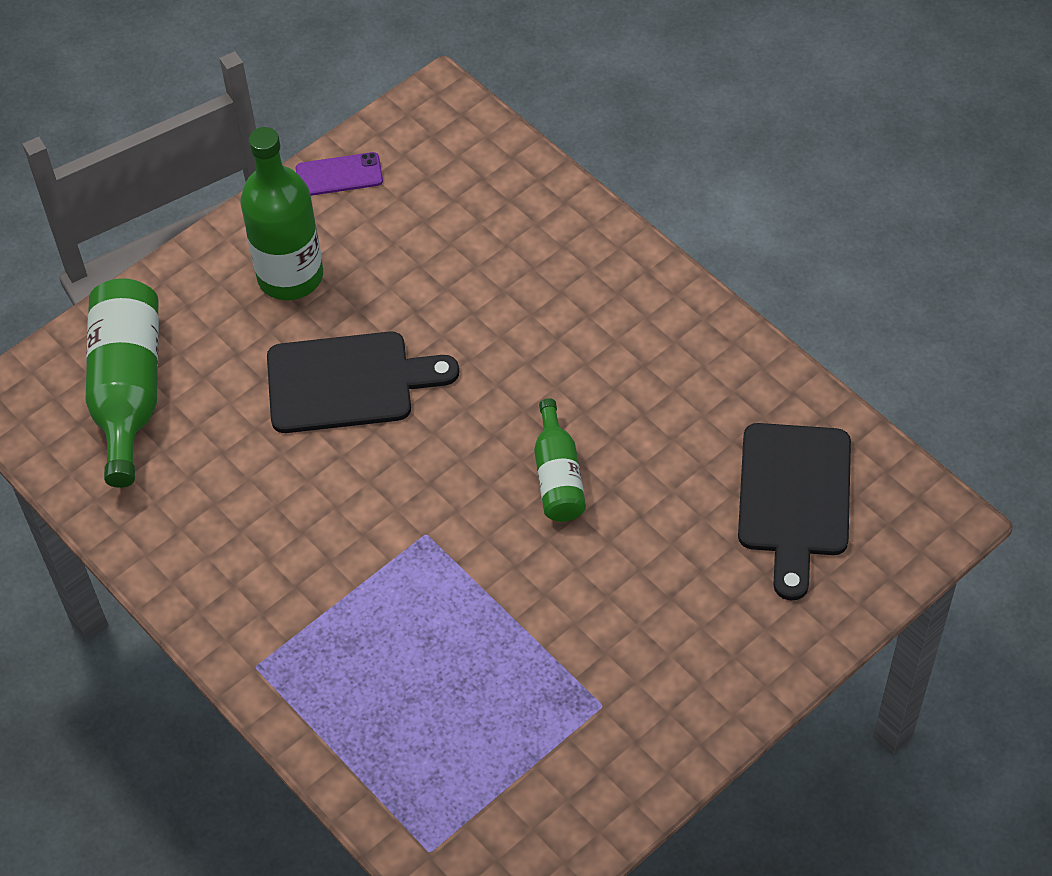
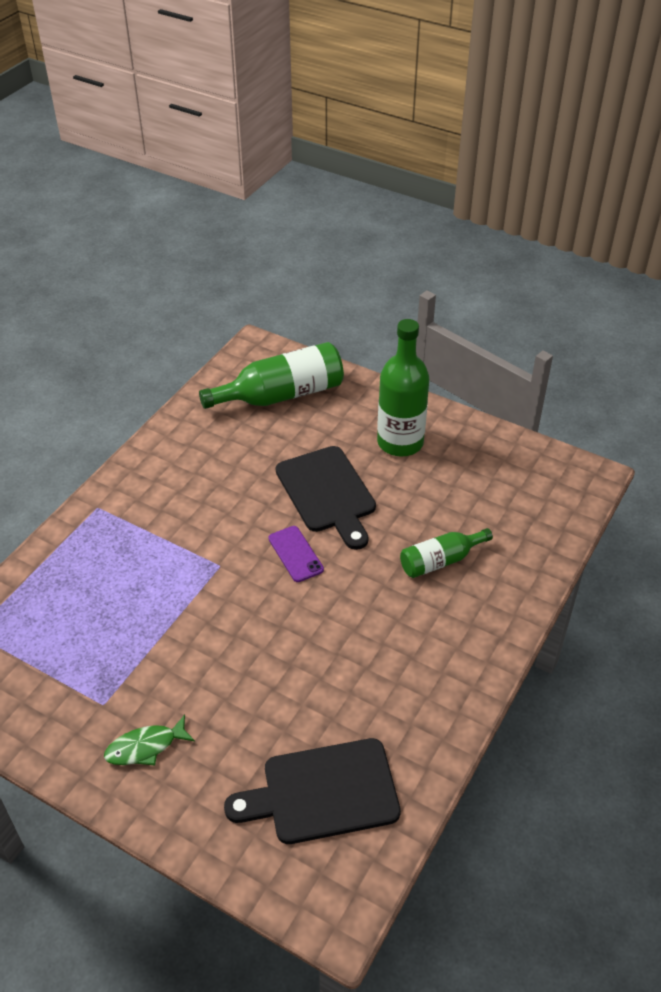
camera: 70 degrees right, 10 degrees down
purple phone [296,152,383,196] -> purple phone moved to [268,526,324,582]
green bottle [534,398,586,522] -> green bottle moved to [400,528,493,578]
none -> green fish [104,715,195,765]

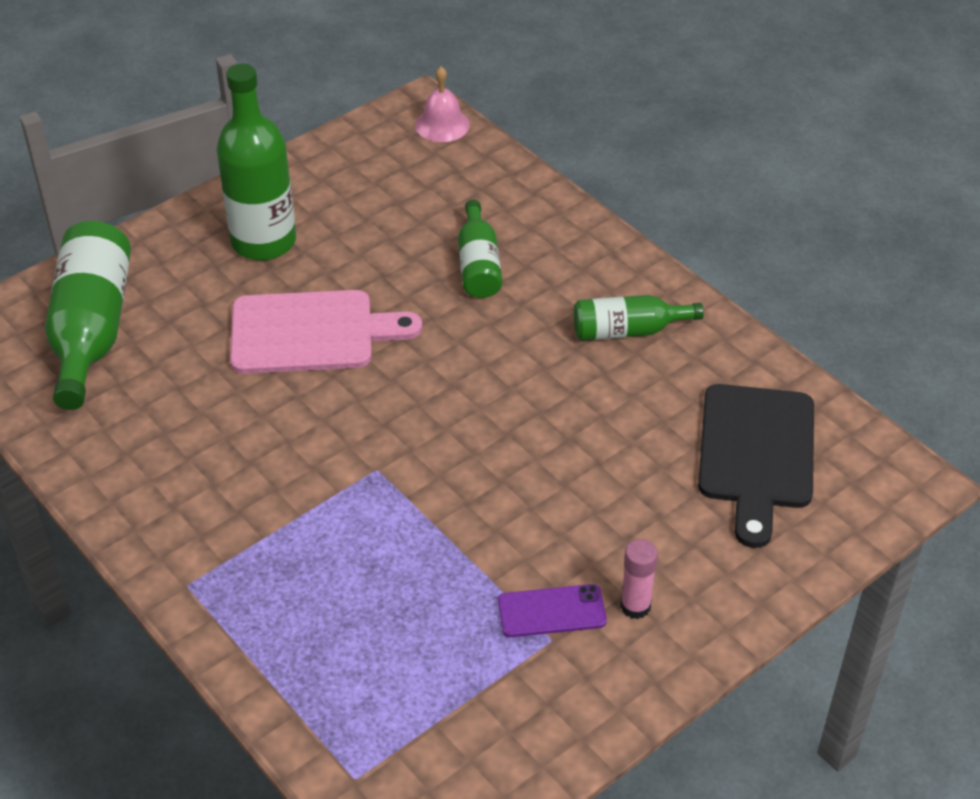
camera: 70 degrees left, 0 degrees up
green fish [104,715,195,765] -> pink glue stick [620,539,658,619]
purple phone [268,526,324,582] -> purple phone moved to [498,584,607,637]
black cutting board [276,446,376,550] -> pink cutting board [230,290,422,374]
none -> pink bell [415,66,470,142]
none -> green bottle [574,295,704,341]

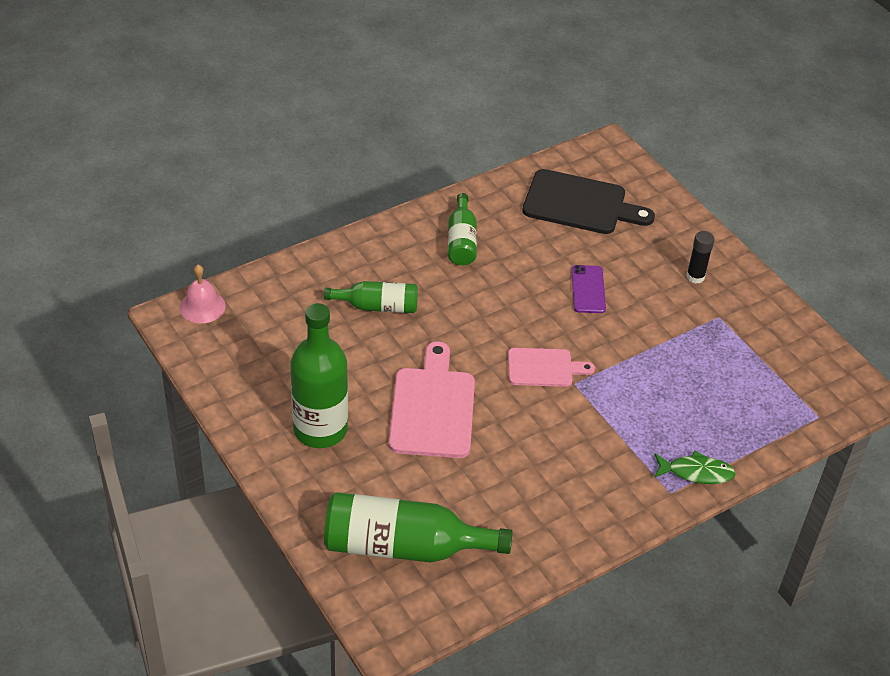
camera: 85 degrees left, 0 degrees up
purple phone [498,584,607,637] -> purple phone moved to [571,265,606,313]
pink glue stick [620,539,658,619] -> black glue stick [686,231,715,283]
none -> pink cutting board [508,348,595,387]
none -> green fish [654,451,736,484]

